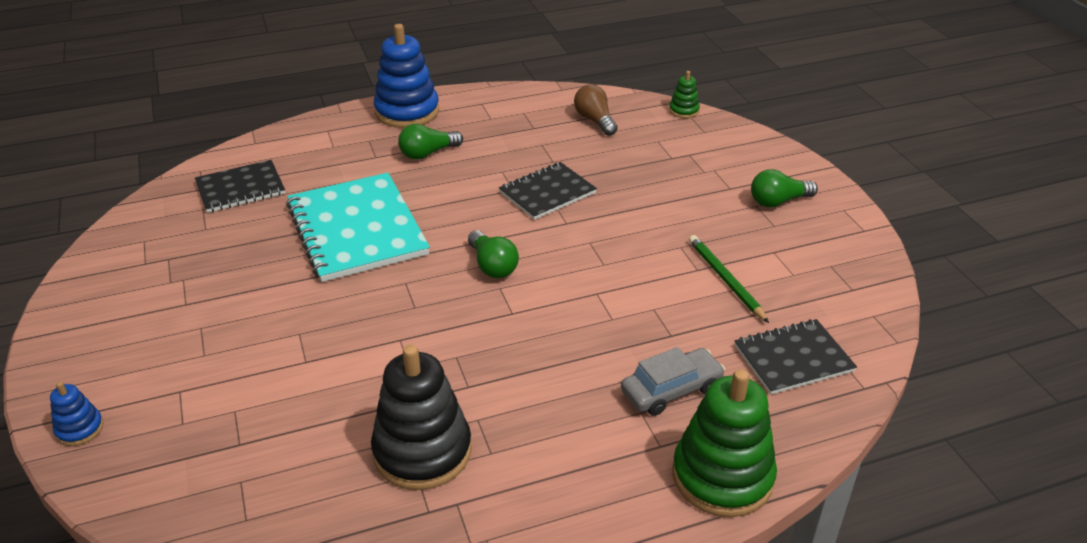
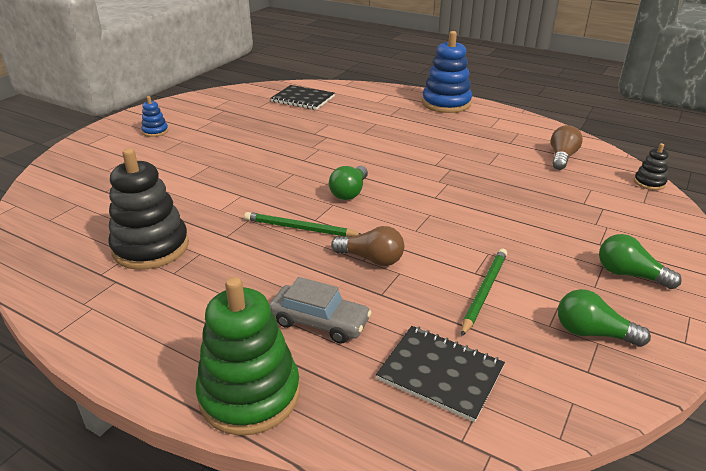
camera: 50 degrees right, 5 degrees down
blue stacking toy [50,382,104,446] -> blue stacking toy moved to [141,96,168,137]
turquoise notebook [286,173,430,282] -> none
green light bulb [398,124,463,160] -> green light bulb moved to [558,289,651,347]
black notebook [499,162,597,220] -> none
green stacking toy [669,71,700,118] -> black stacking toy [634,143,669,190]
none -> green pencil [244,212,361,237]
none -> brown light bulb [331,226,404,266]

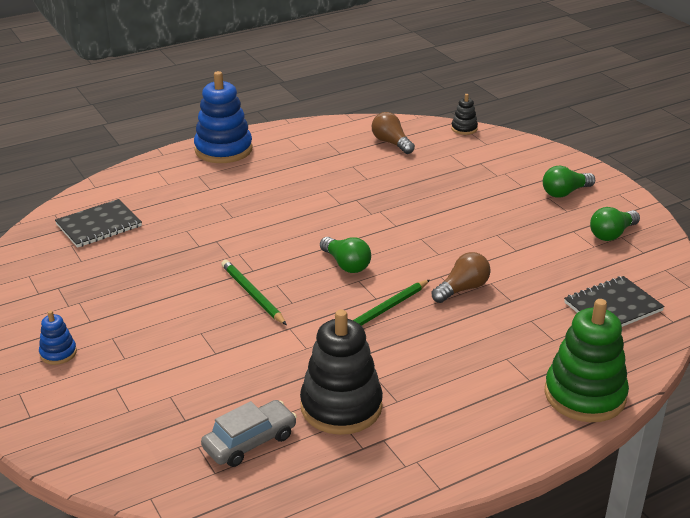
camera: 60 degrees left, 0 degrees up
grey car [270,277,372,344] -> grey car moved to [201,400,297,467]
green pencil [461,248,507,336] -> green pencil moved to [221,260,287,325]

